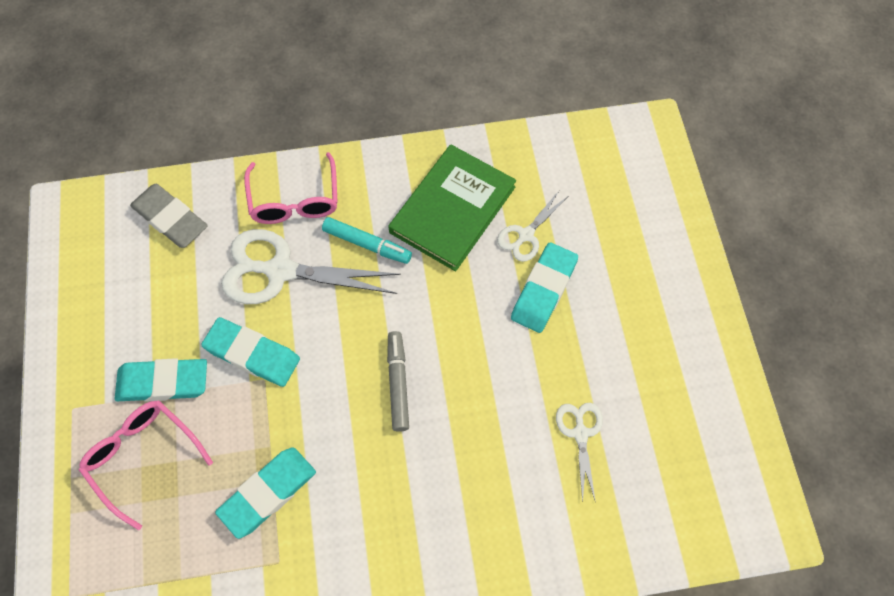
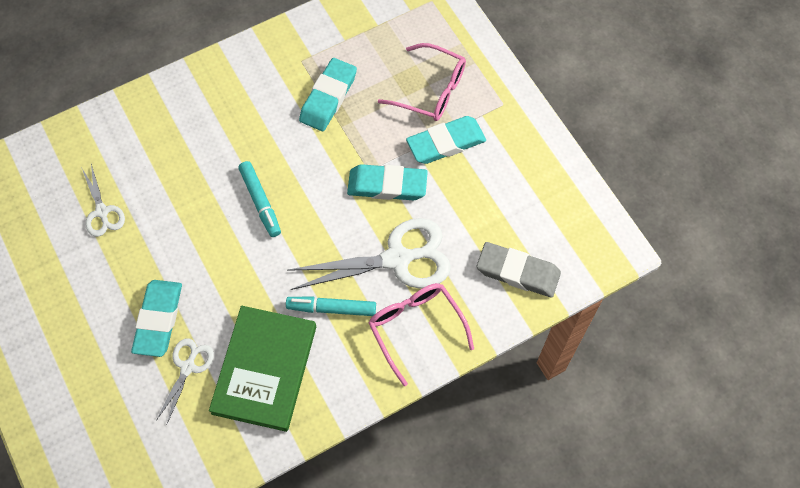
camera: 160 degrees right, 0 degrees up
grey marker [387,331,409,432] -> turquoise marker [238,161,281,237]

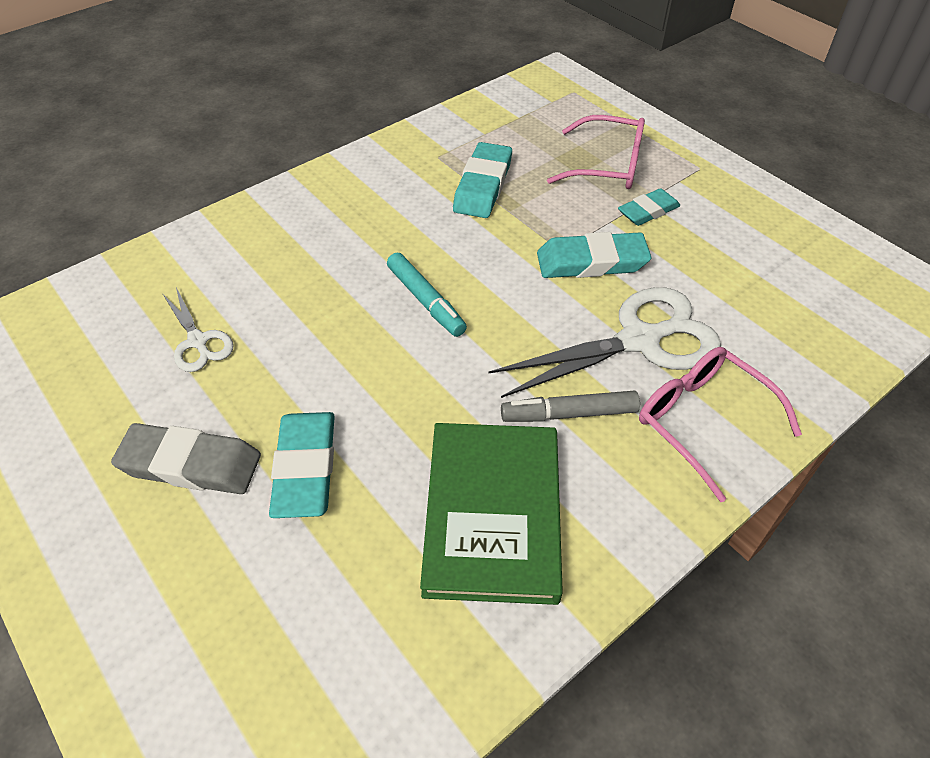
camera: 10 degrees left, 15 degrees down
white scissors [156,339,214,424] -> none
turquoise marker [286,297,376,316] -> grey marker [501,391,640,422]
turquoise eraser [406,116,486,164] -> turquoise eraser [618,188,680,226], size x0.65
grey eraser [477,242,561,298] -> grey eraser moved to [111,423,261,494]

